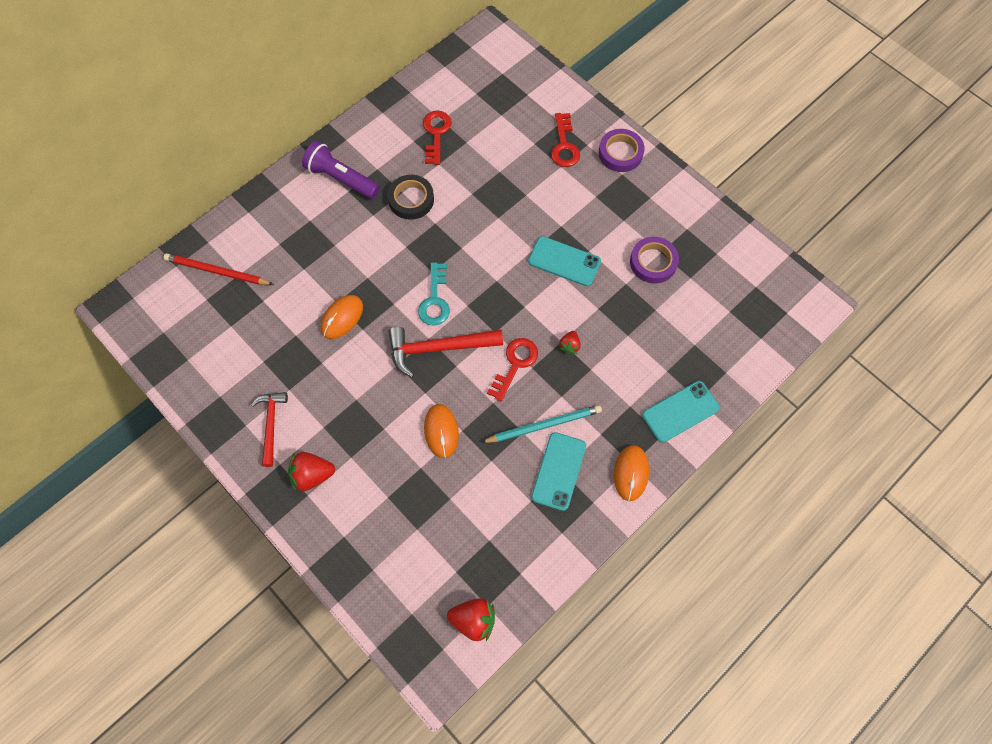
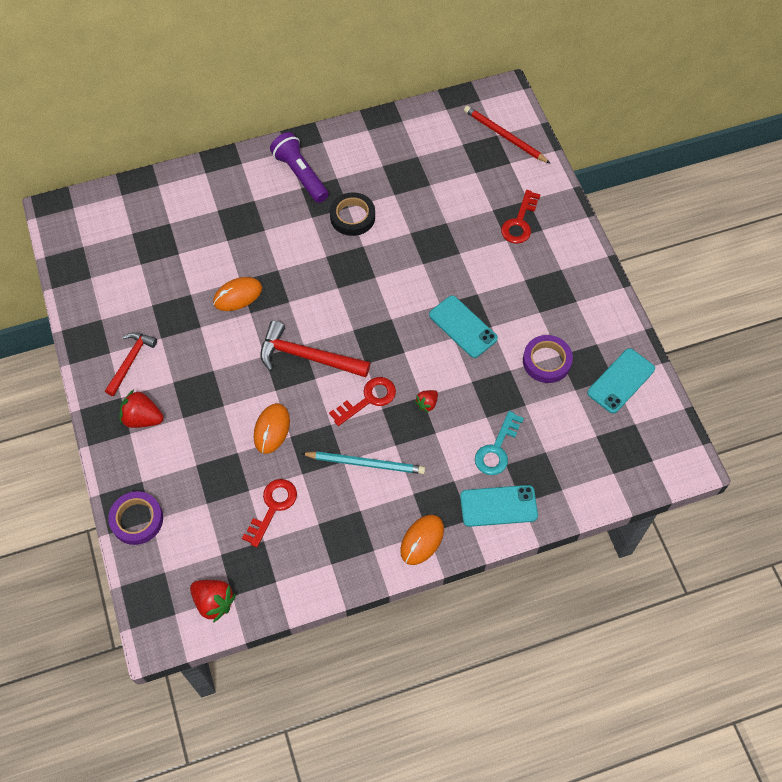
camera: 25 degrees right, 5 degrees down
red pencil [163,253,274,285] -> red pencil moved to [464,106,551,164]
turquoise key [418,262,450,326] -> turquoise key moved to [475,411,524,475]
red key [423,111,451,165] -> red key moved to [242,479,297,547]
turquoise phone [531,432,586,511] -> turquoise phone moved to [587,348,655,414]
purple tape [599,129,645,172] -> purple tape moved to [108,491,163,545]

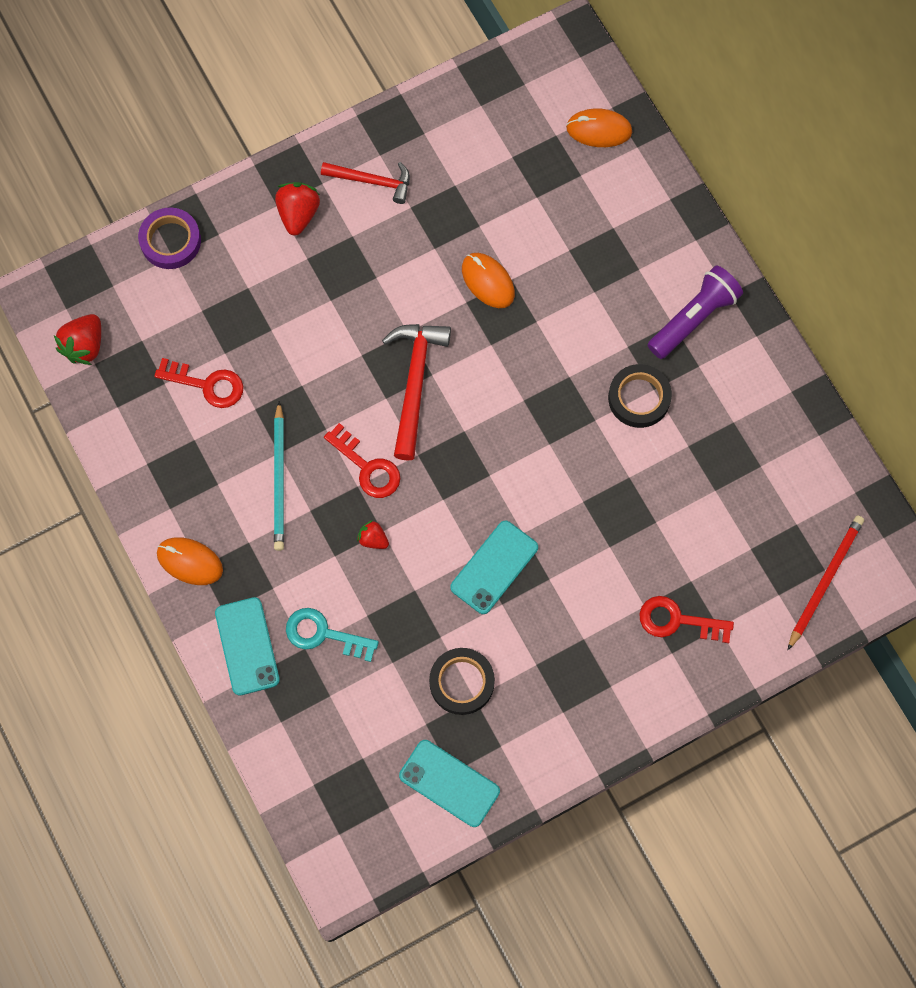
camera: 80 degrees right, 10 degrees up
orange mouse [254,403,290,454] -> orange mouse moved to [566,108,632,147]
purple tape [523,335,573,383] -> black tape [429,648,495,715]

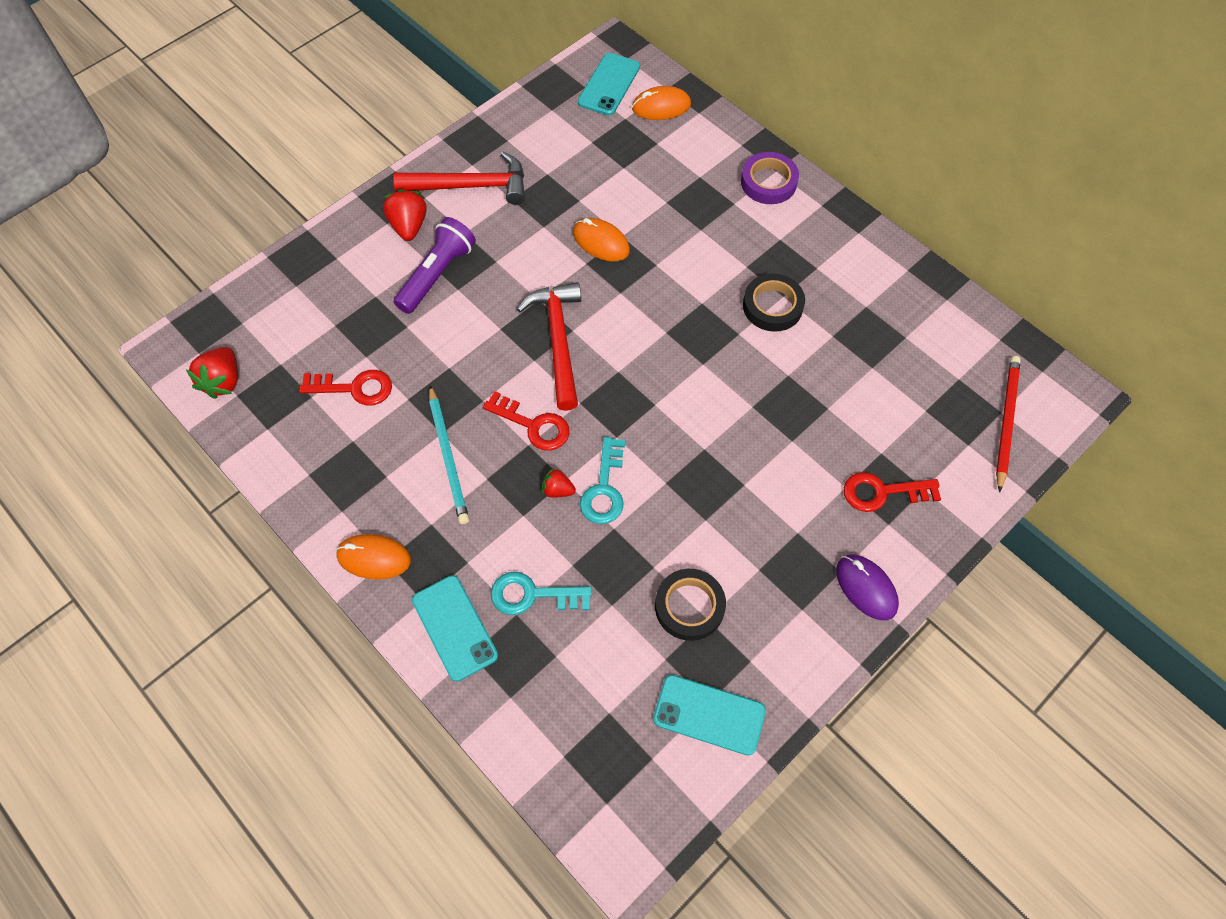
camera: 15 degrees left, 10 degrees down
purple tape [138,207,201,269] -> purple tape moved to [741,152,799,204]
red hammer [321,162,410,204] -> red hammer [393,151,525,205], size x1.53
turquoise phone [450,521,538,614] -> turquoise phone moved to [578,53,640,116]
purple flashlight [648,265,743,359] -> purple flashlight moved to [394,217,476,314]
none -> turquoise key [580,437,625,524]
none -> purple mouse [836,555,899,620]

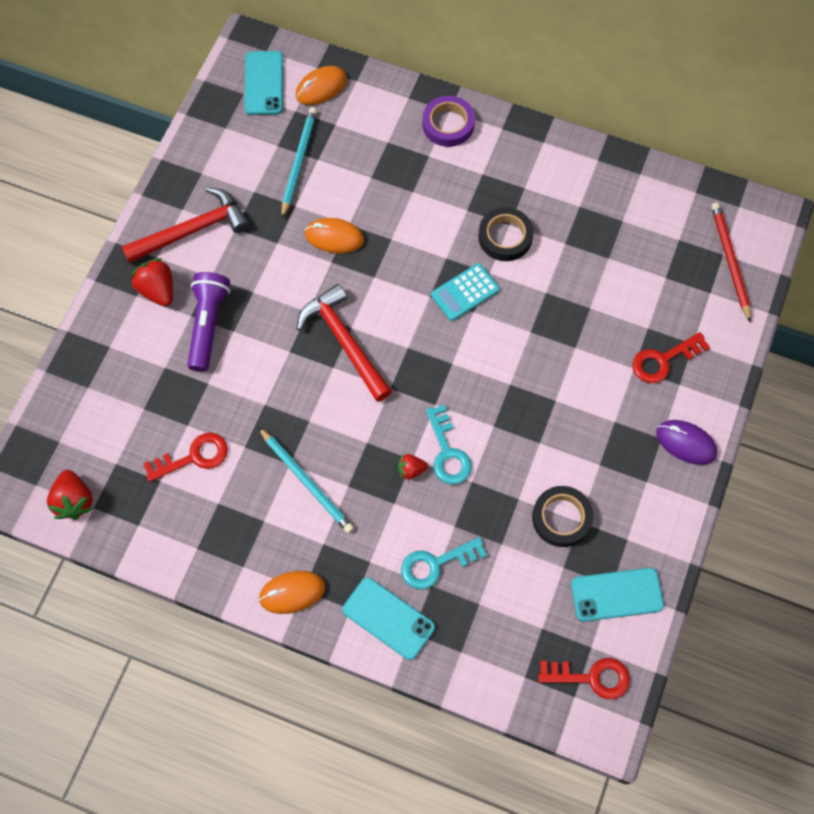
camera: 25 degrees left, 5 degrees up
red key [483,391,570,451] -> red key moved to [538,658,630,699]
none -> turquoise pencil [281,107,317,218]
none -> turquoise calculator [431,263,500,321]

